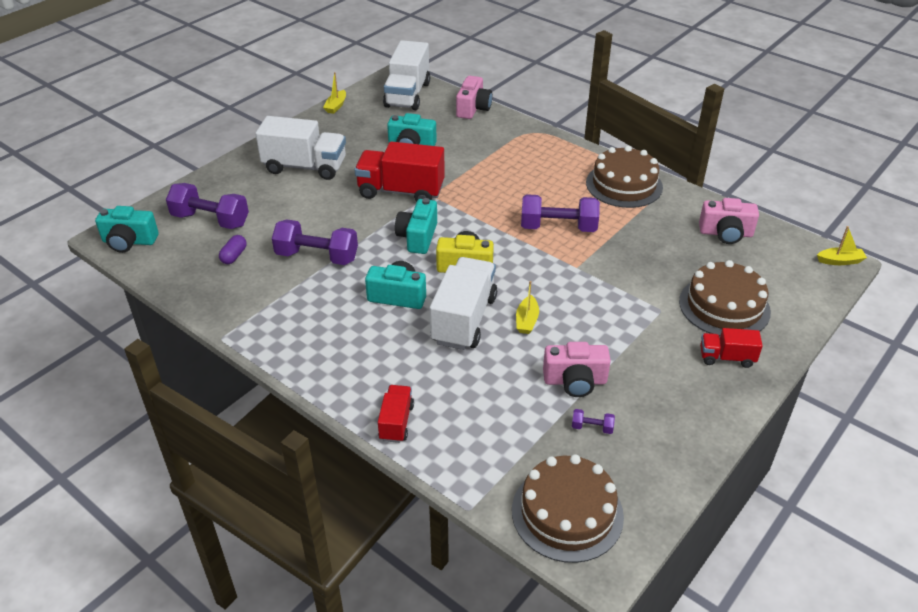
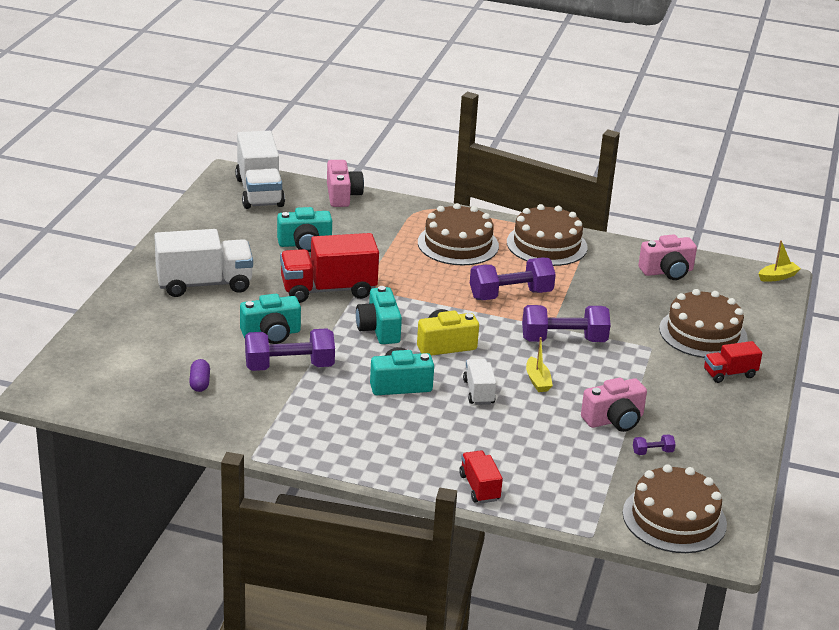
camera: 25 degrees left, 10 degrees down
turquoise camera [95,206,159,253] -> turquoise camera moved to [240,294,301,344]
purple dumbbell [166,183,249,229] -> purple dumbbell moved to [522,305,611,342]
yellow boat [323,72,346,114] -> none
white truck [430,257,497,350] -> white truck [463,359,496,405], size x0.53
none -> brown cake [418,203,499,266]

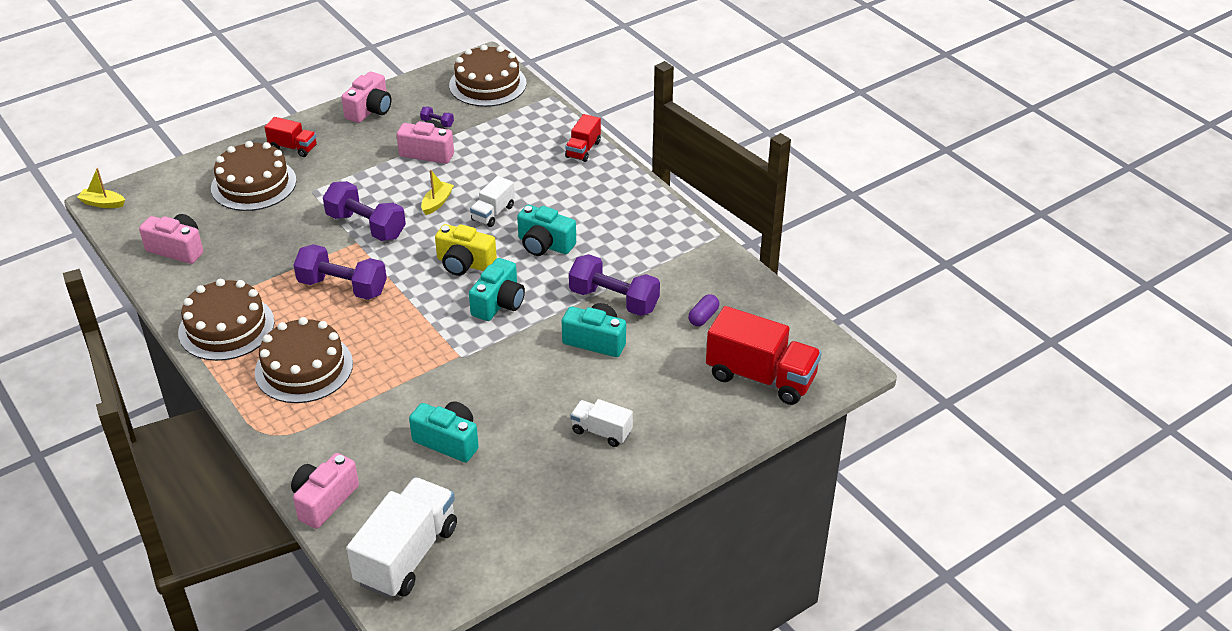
camera: 140 degrees left, 10 degrees up
white truck [154,229,253,297] -> white truck [570,399,633,447], size x0.53
red truck [280,233,379,303] -> red truck moved to [706,306,822,405]
none -> pink camera [341,72,391,123]

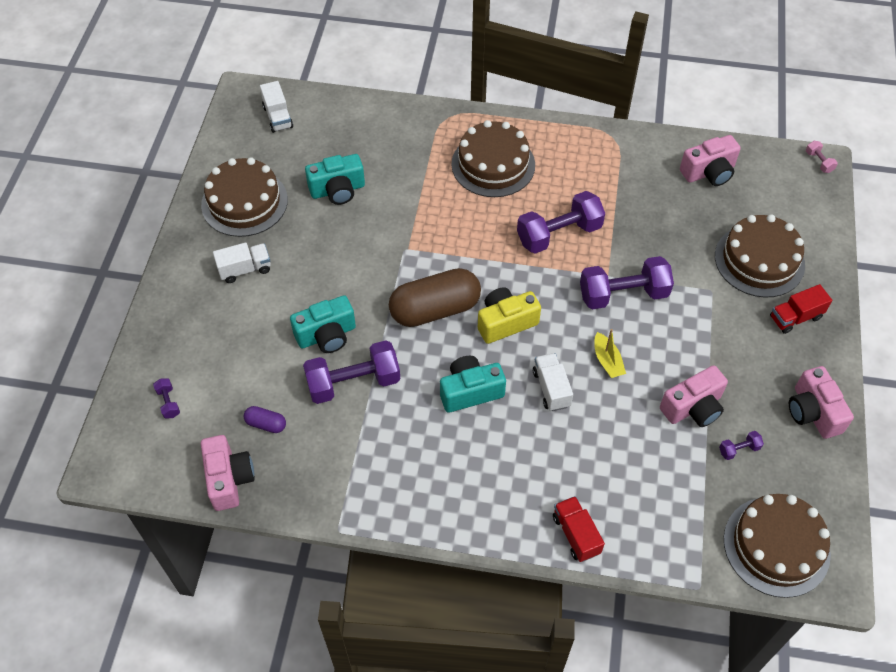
camera: 135 degrees right, 15 degrees up
yellow boat [77,168,125,208] -> pink dumbbell [806,141,838,173]
brown cake [178,279,274,361] -> brown cake moved to [201,157,288,237]
pink camera [291,453,359,529] -> pink camera moved to [201,435,255,511]
white truck [347,477,457,598] -> white truck [260,81,293,133], size x0.53
turquoise camera [469,258,525,321] -> brown capsule [389,268,481,327]
purple capsule [688,294,719,326] -> purple capsule turned 60 degrees counterclockwise [244,406,286,433]
red truck [706,306,822,405] -> purple dumbbell [153,378,180,419]

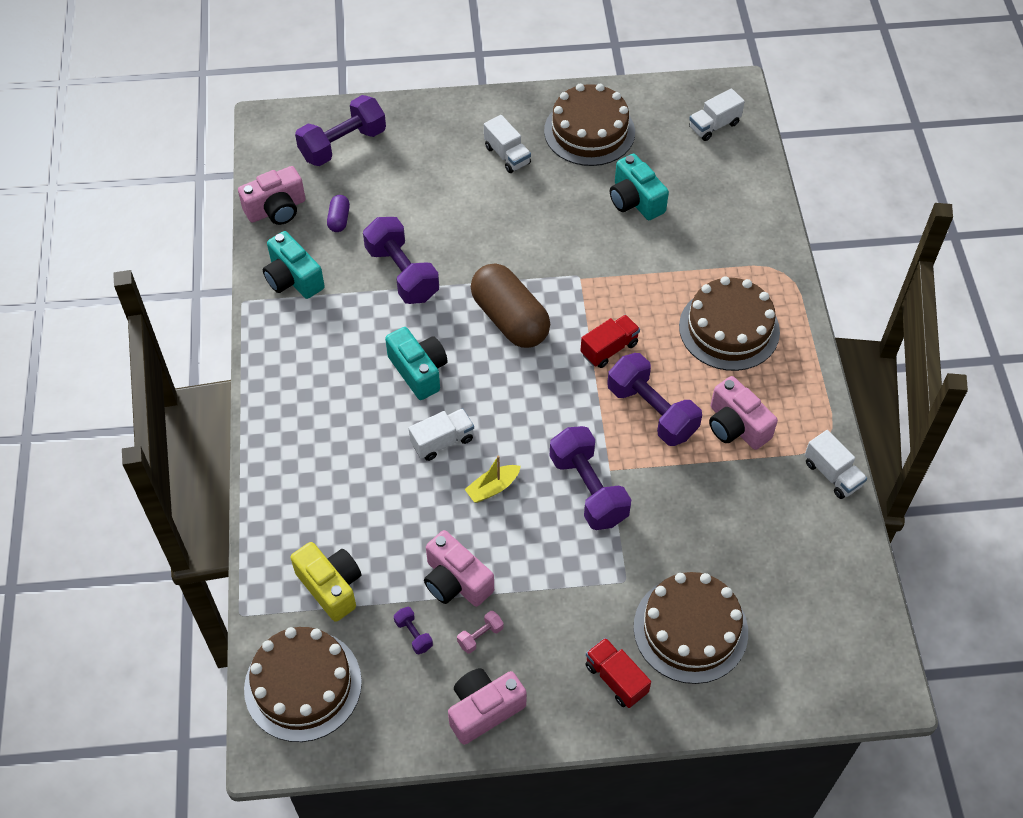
camera: 75 degrees right, 0 degrees up
purple dumbbell [153,378,180,419] -> purple dumbbell [295,95,386,166], size x2.33
turquoise camera [290,295,356,353] -> turquoise camera moved to [263,231,325,299]
yellow camera [478,287,541,344] -> yellow camera moved to [291,542,361,622]
red truck [553,496,605,562] -> red truck moved to [580,315,640,368]
pink camera [680,135,741,186] -> pink camera moved to [709,376,778,450]
pink dumbbell [806,141,838,173] -> pink dumbbell moved to [457,611,504,654]
none -> white truck [805,430,867,499]

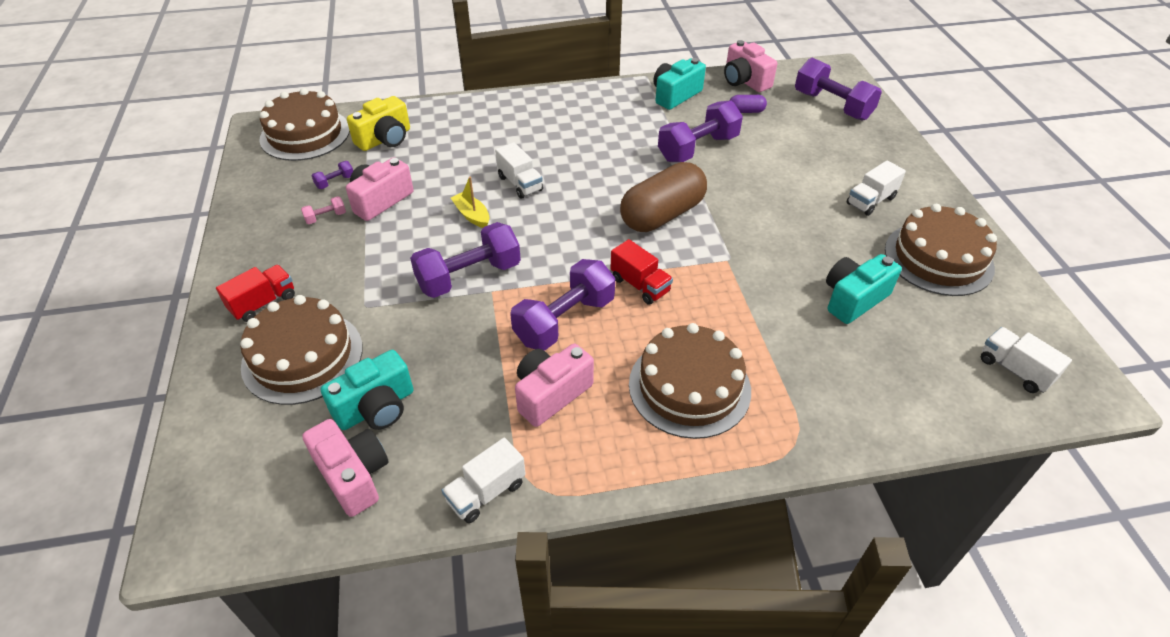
camera: 85 degrees right, 10 degrees down
turquoise camera [385,327,448,400] -> turquoise camera moved to [320,350,413,430]
pink camera [448,668,527,745] -> pink camera moved to [302,419,388,517]
pink dumbbell [457,611,504,654] -> pink dumbbell turned 75 degrees counterclockwise [301,196,346,224]

